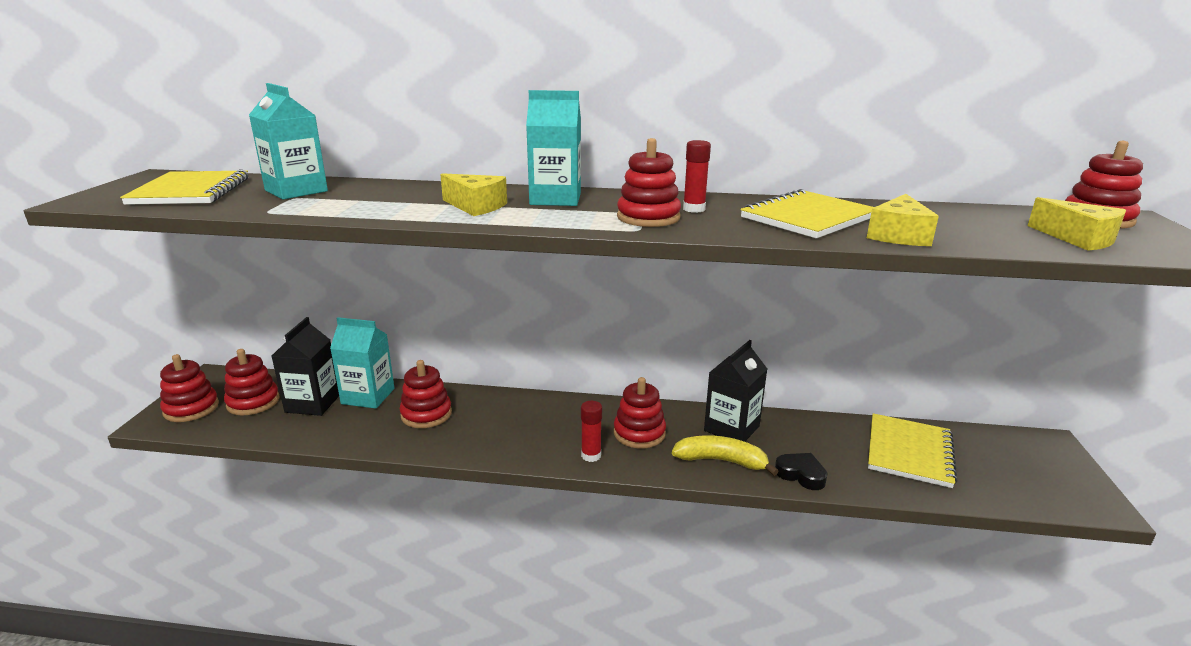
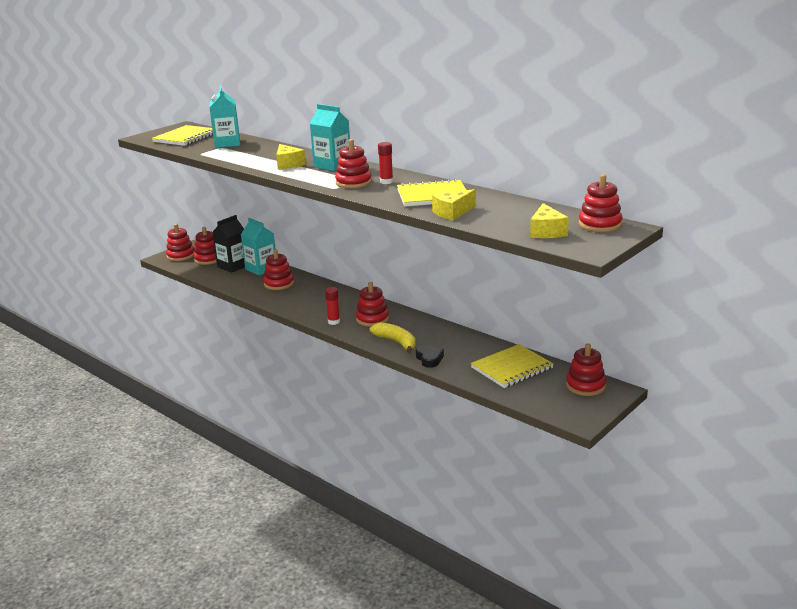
camera: 35 degrees right, 0 degrees up
black carton [704,340,767,442] -> none
none -> red stacking toy [566,344,606,396]

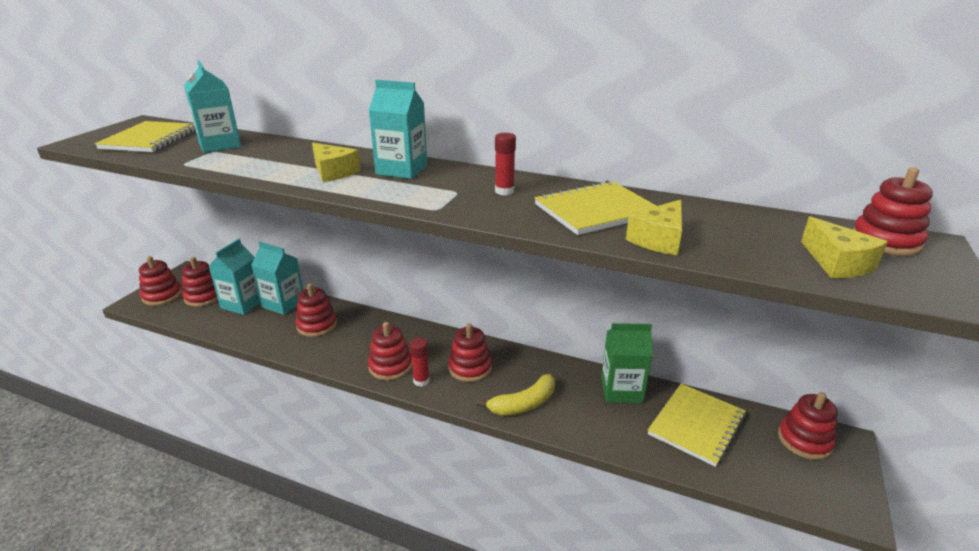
camera: 20 degrees left, 5 degrees up
black carton [212,215,245,273] -> turquoise carton [209,239,260,315]
red stacking toy [335,139,372,188] -> red stacking toy moved to [368,322,412,380]
yellow banana [370,322,416,353] -> yellow banana turned 120 degrees clockwise [476,374,555,415]
black heart [416,345,444,368] -> none
none -> green carton [601,323,653,403]

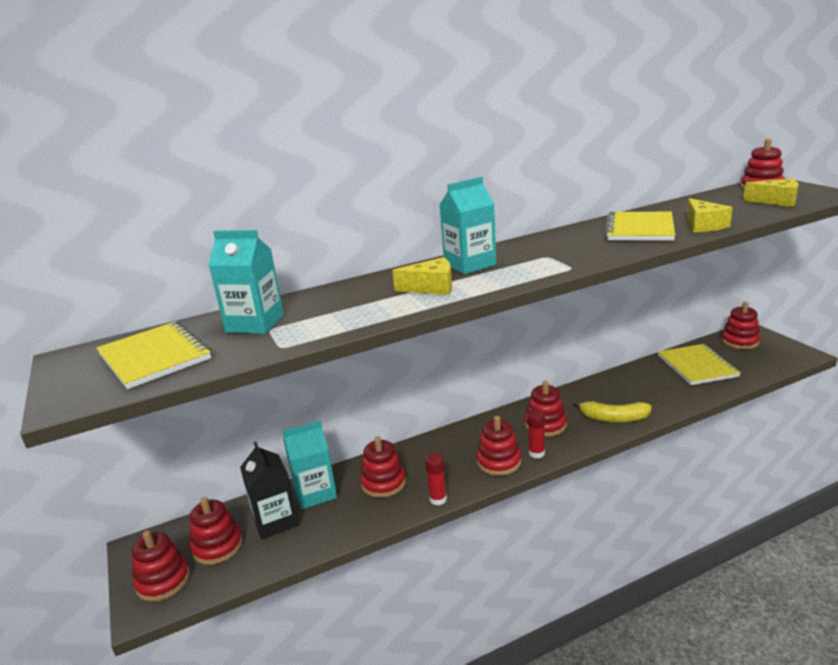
camera: 45 degrees left, 5 degrees down
turquoise carton [209,239,260,315] -> black carton [240,442,299,539]
yellow banana [476,374,555,415] -> yellow banana turned 90 degrees clockwise [573,399,652,423]
red glue stick [495,133,516,196] -> red glue stick moved to [425,453,447,506]
green carton [601,323,653,403] -> none

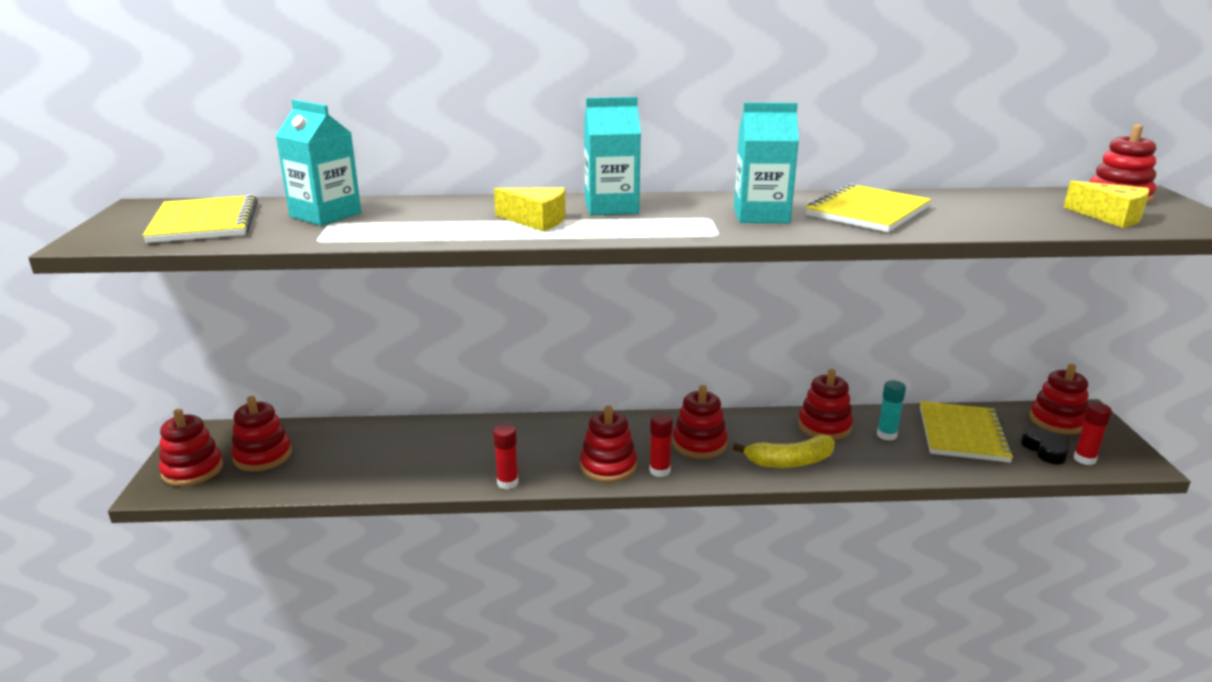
camera: 20 degrees right, 0 degrees up
black carton [240,442,299,539] -> none
turquoise carton [283,420,337,509] -> turquoise carton moved to [734,102,799,223]
red stacking toy [360,436,406,498] -> red stacking toy moved to [798,369,853,440]
yellow banana [573,399,652,423] -> yellow banana turned 45 degrees counterclockwise [733,435,835,468]
yellow cheese [687,198,733,232] -> none
none -> turquoise glue stick [877,380,906,441]
none -> black heart [1021,428,1069,464]
none -> red glue stick [1073,402,1112,465]

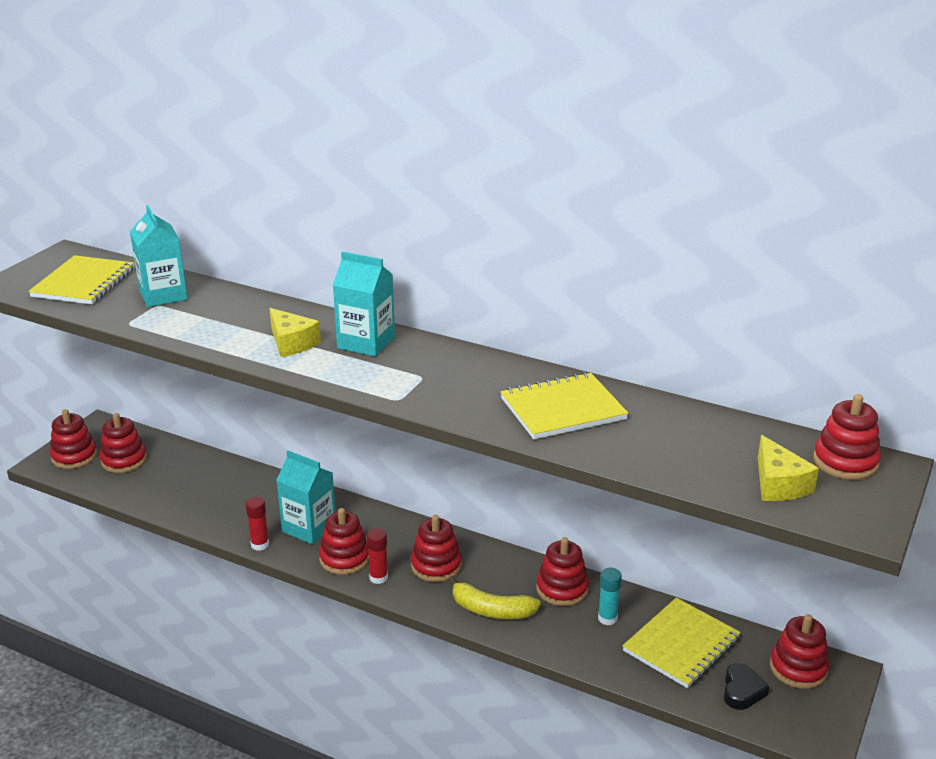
camera: 30 degrees right, 5 degrees up
turquoise carton [734,102,799,223] -> turquoise carton moved to [276,451,335,544]
red glue stick [1073,402,1112,465] -> none

